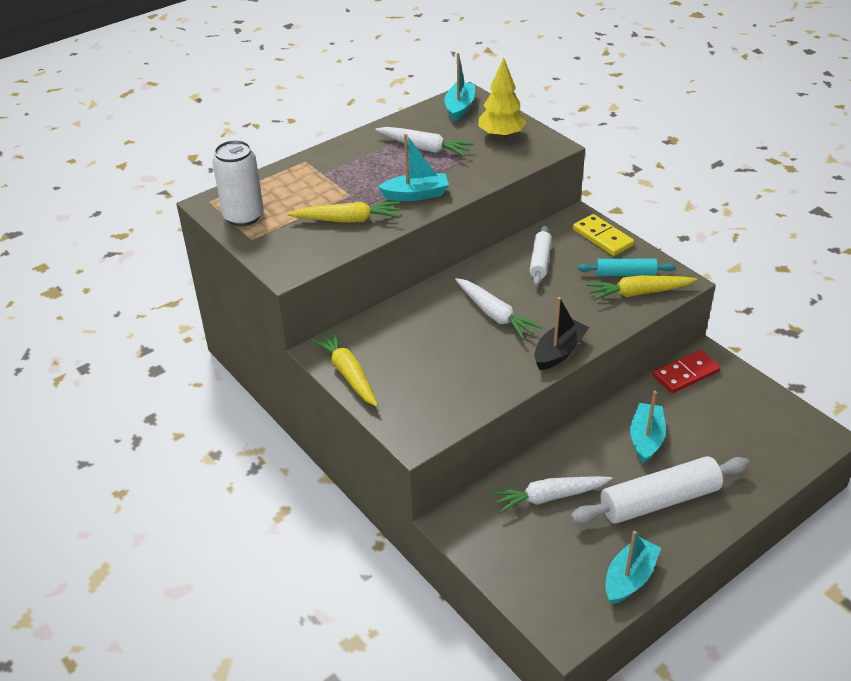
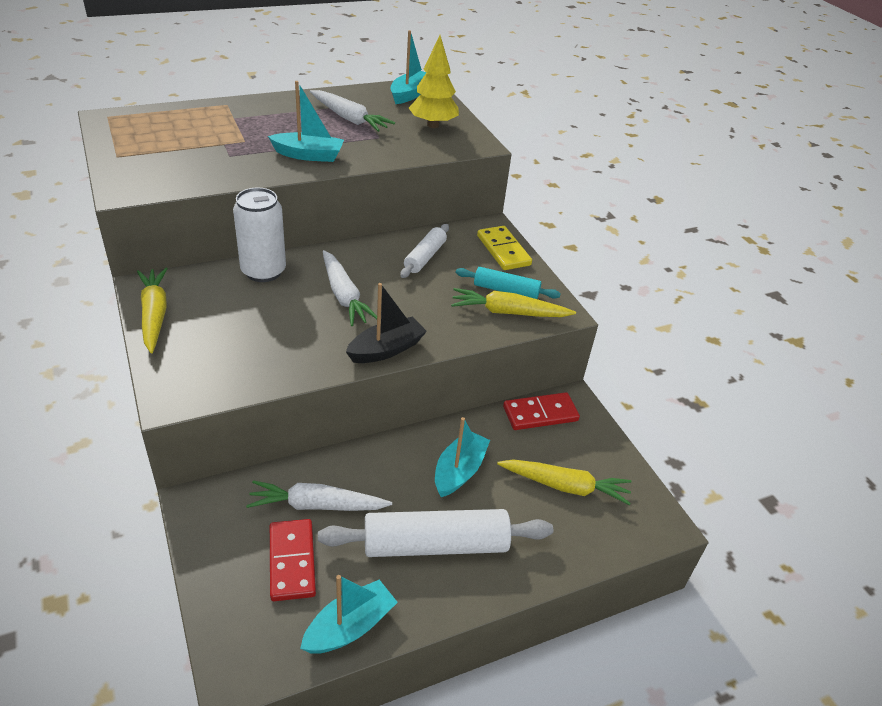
camera: 10 degrees right, 0 degrees up
white can [212,140,264,226] -> white can moved to [233,187,286,282]
yellow carrot [288,202,400,223] -> yellow carrot moved to [497,460,632,505]
none -> red domino [270,519,316,601]

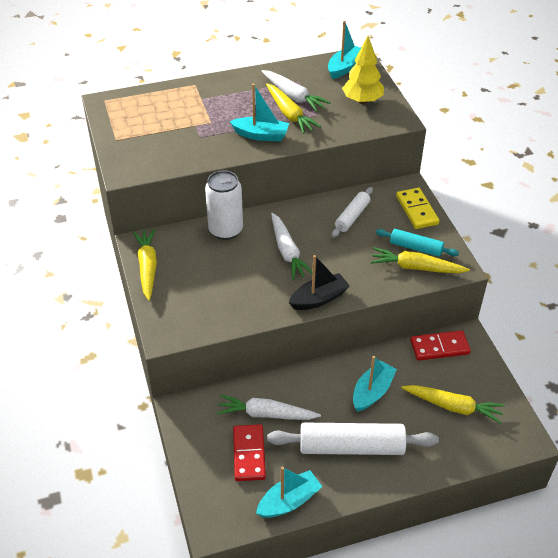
camera: 10 degrees right, 5 degrees up
none -> yellow carrot [266,83,321,134]

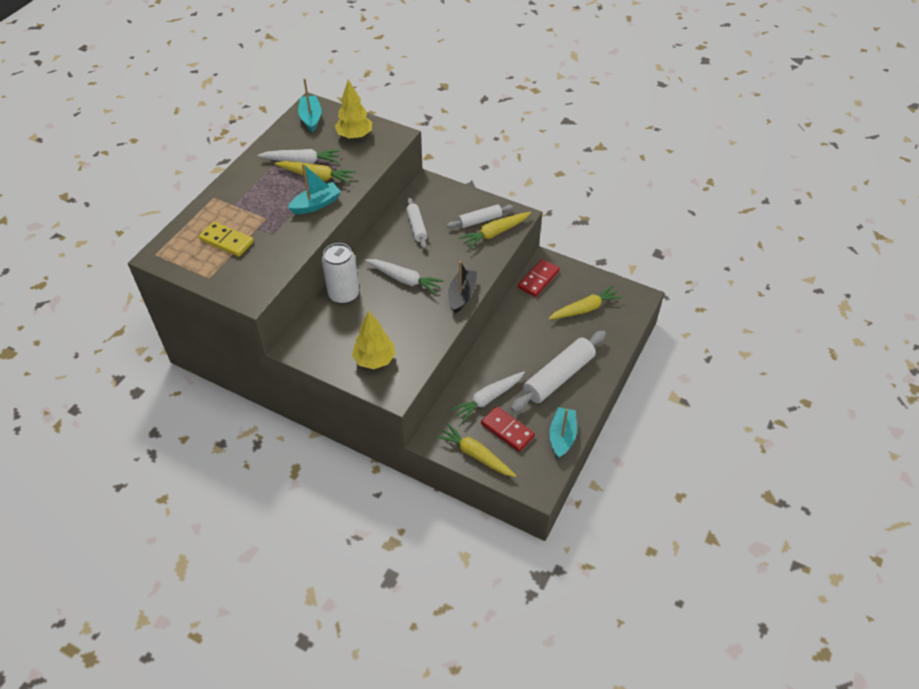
camera: 45 degrees left, 5 degrees up
yellow carrot [133,229,157,301] -> yellow carrot moved to [435,423,517,477]
turquoise boat [353,356,397,412] -> none
turquoise rolling pin [376,229,459,257] -> white rolling pin [447,204,513,228]
yellow domino [396,188,439,229] -> yellow domino moved to [199,222,254,257]
none -> yellow tree [352,311,396,369]

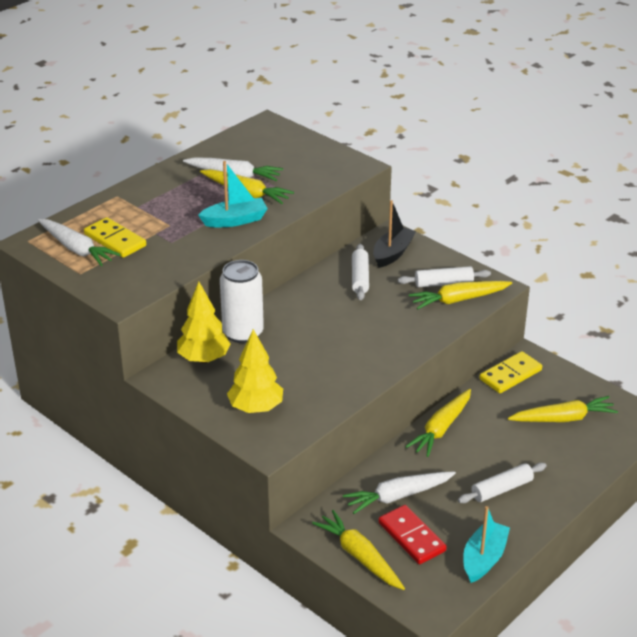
camera: 15 degrees right, 15 degrees down
turquoise boat [298,78,322,132] -> none
yellow tree [335,79,372,139] -> yellow tree moved to [177,282,231,363]
white carrot [365,259,444,294] -> white carrot moved to [38,219,121,266]
black boat [448,261,477,313] -> black boat moved to [373,200,416,268]
white rolling pin [511,330,606,412] -> white rolling pin [458,463,546,503], size x0.56
red domino [518,259,560,297] -> yellow domino [479,351,542,393]
none -> yellow carrot [405,389,471,457]

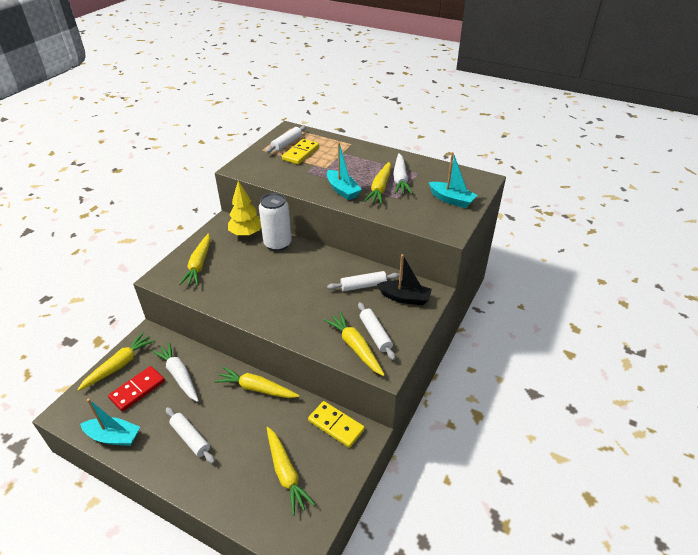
camera: 75 degrees right, 5 degrees up
white carrot [38,219,121,266] -> white rolling pin [266,126,306,153]
yellow tree [227,329,283,413] -> yellow carrot [179,234,210,286]
none -> turquoise boat [429,152,478,208]

